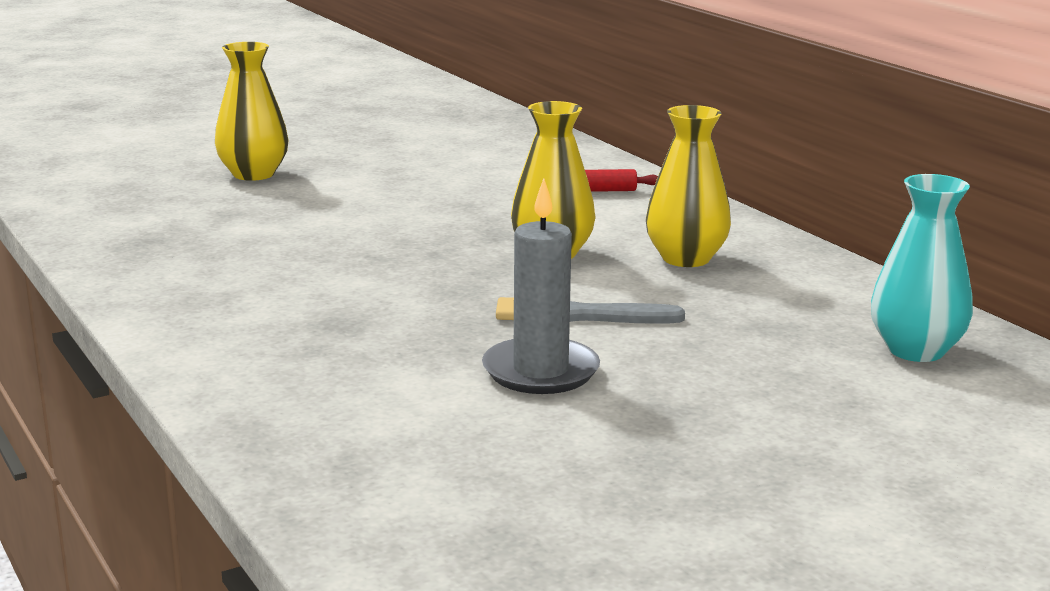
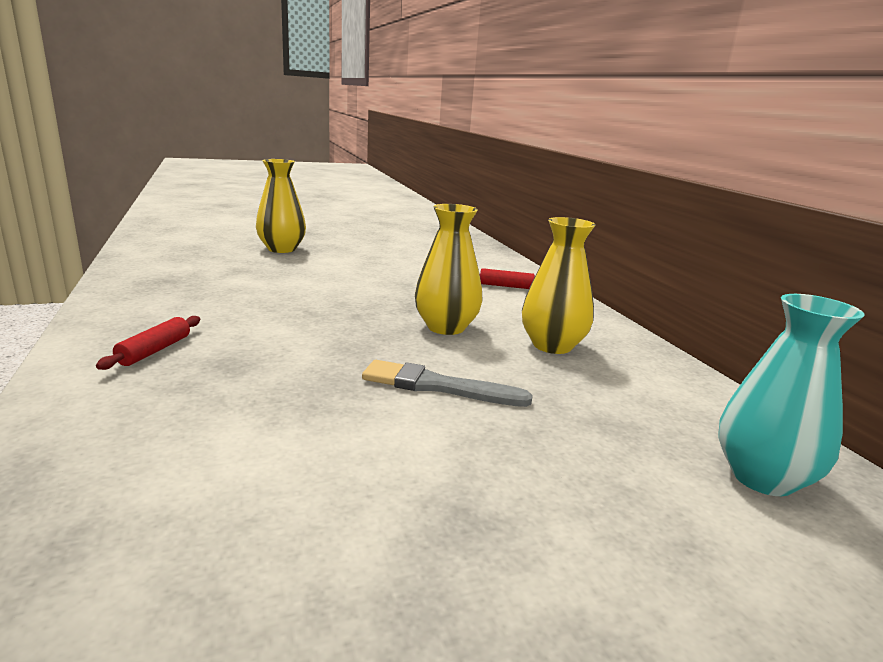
camera: 10 degrees right, 0 degrees up
grey candle [482,179,600,394] -> none
none -> red rolling pin [96,316,200,370]

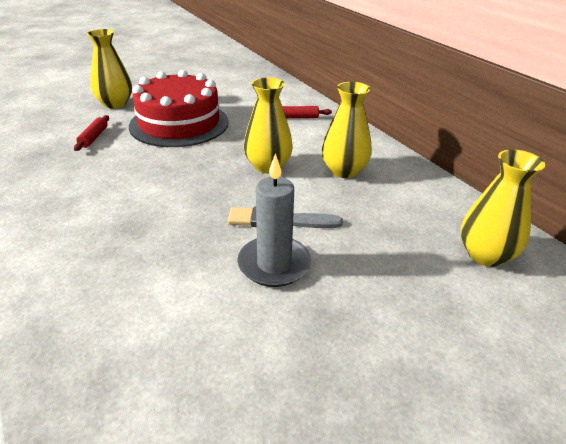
camera: 10 degrees left, 15 degrees up
red rolling pin [96,316,200,370] -> red rolling pin moved to [74,115,109,151]
turquoise vase [719,294,865,496] -> yellow vase [461,149,545,267]
none -> red cake [129,70,229,147]
none -> grey candle [237,153,311,287]

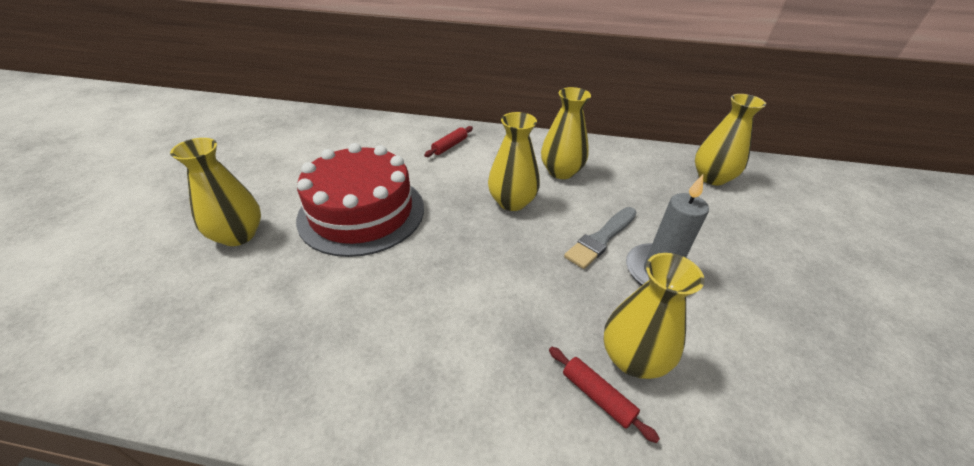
camera: 50 degrees left, 5 degrees up
red rolling pin [74,115,109,151] -> red rolling pin moved to [549,347,660,443]
none -> yellow vase [604,253,705,379]

